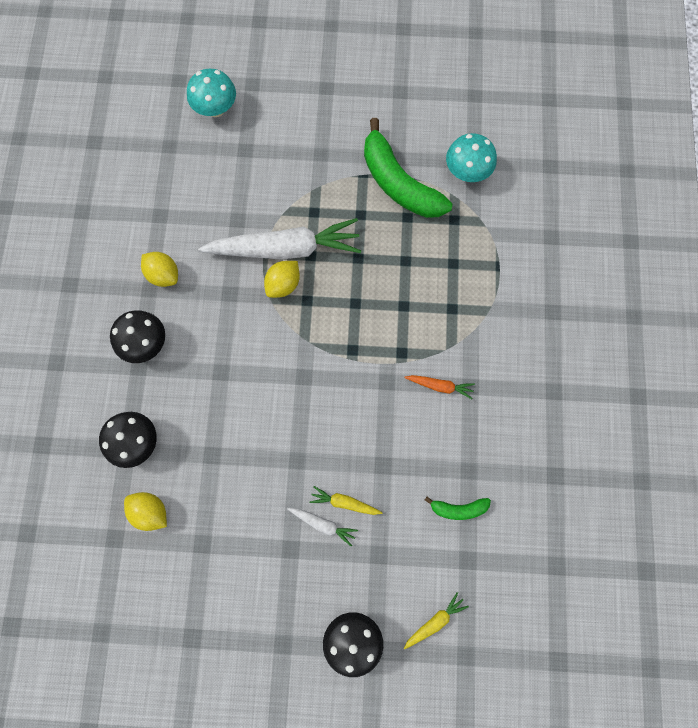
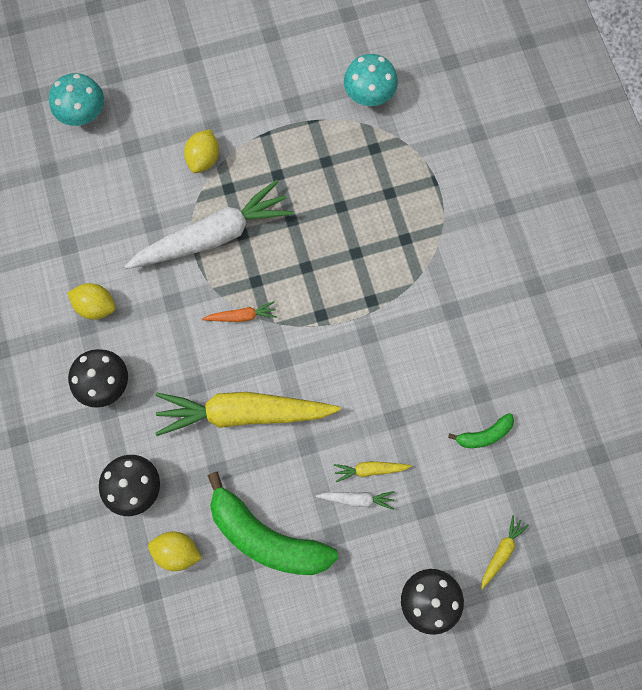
camera: 20 degrees left, 0 degrees up
yellow lemon [264,261,300,298] -> yellow lemon moved to [184,129,219,173]
green banana [364,118,452,218] -> green banana moved to [207,471,339,575]
orange carrot [404,375,475,399] -> orange carrot moved to [202,301,277,322]
none -> yellow carrot [155,392,341,436]

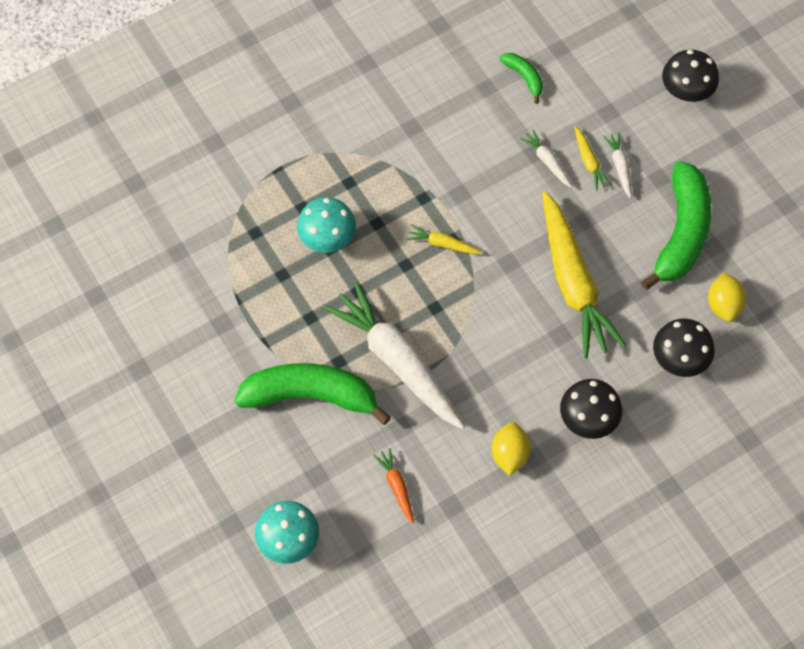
camera: 105 degrees left, 10 degrees down
yellow lemon [184,129,219,173] -> green banana [234,363,391,425]
orange carrot [202,301,277,322] -> orange carrot moved to [373,448,414,524]
turquoise mushroom [344,54,398,106] -> turquoise mushroom moved to [297,197,356,253]
yellow carrot [481,515,529,589] -> yellow carrot moved to [406,224,482,254]
none -> white carrot [520,129,572,188]

